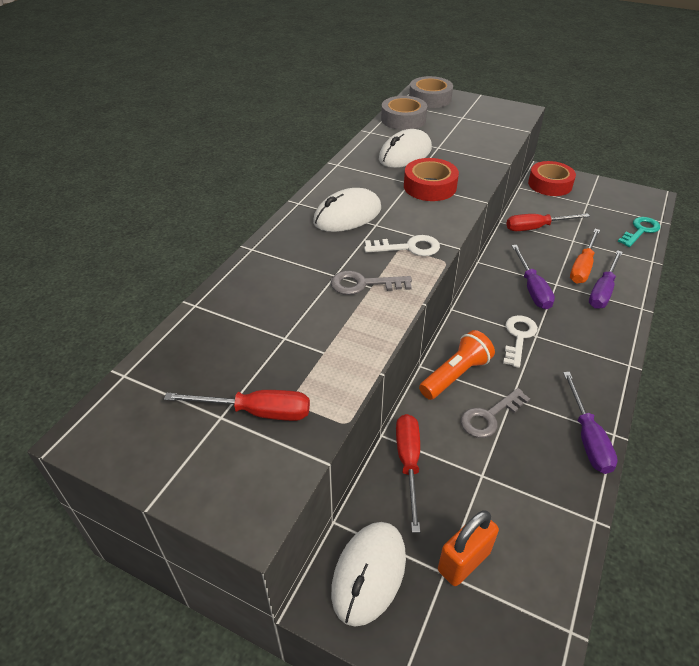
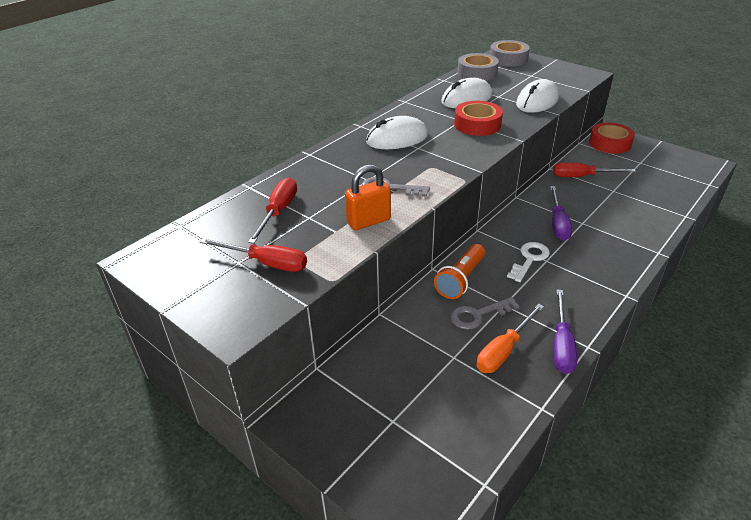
camera: 15 degrees right, 5 degrees down
white mouse [331,522,406,627] -> white mouse moved to [516,79,559,113]
white key [364,235,440,256] -> none
red screwdriver [396,414,420,533] -> red screwdriver moved to [248,177,297,244]
orange flashlight [419,330,495,400] -> orange flashlight turned 150 degrees clockwise [434,244,485,299]
orange padlock [438,510,499,586] -> orange padlock moved to [345,165,391,230]
orange screwdriver [570,229,600,283] -> orange screwdriver moved to [477,304,544,373]
purple screwdriver [589,250,623,309] -> none
turquoise key [618,217,660,247] -> none

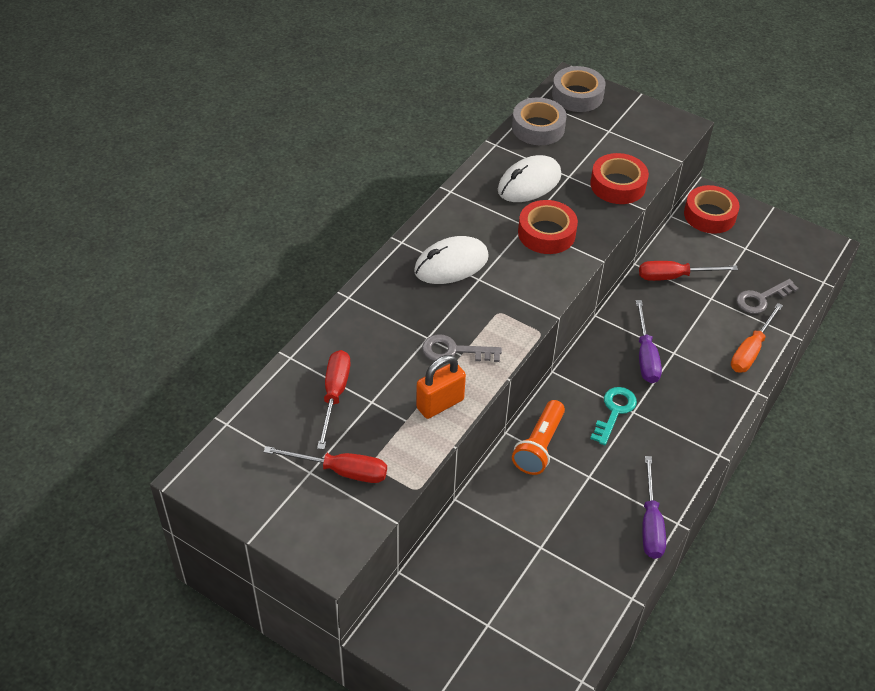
camera: 10 degrees left, 10 degrees up
grey key [450,297,520,330] -> grey key moved to [737,279,799,314]
orange screwdriver [477,304,544,373] -> orange screwdriver moved to [731,303,783,373]
white key [507,242,550,282] -> turquoise key [590,387,637,445]
white mouse [516,79,559,113] -> red tape [590,153,649,204]

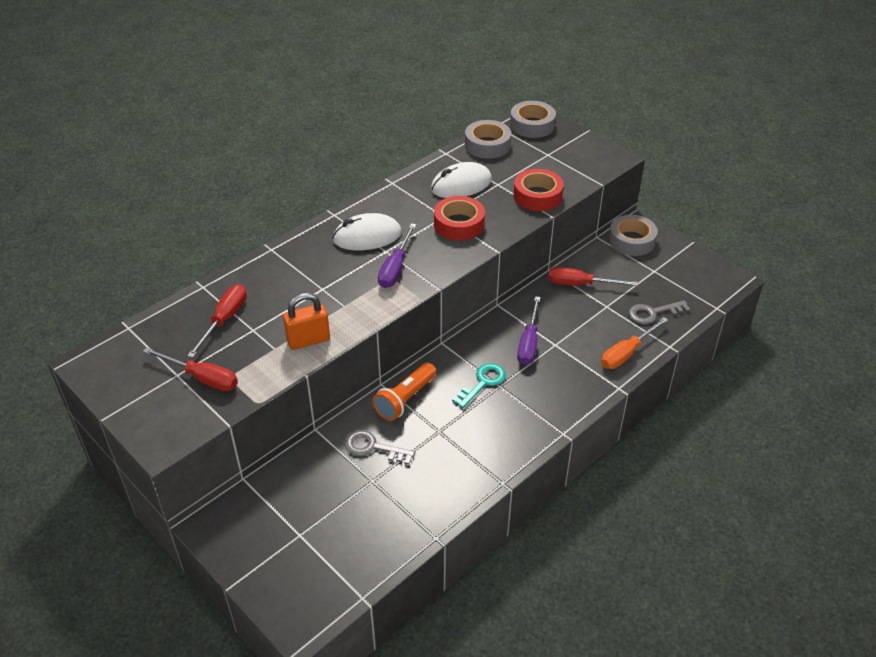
camera: 15 degrees right, 5 degrees down
grey key [422,334,502,362] -> grey key moved to [345,430,415,465]
purple screwdriver [642,456,666,559] -> purple screwdriver moved to [378,223,416,288]
red tape [684,185,740,234] -> grey tape [609,215,658,256]

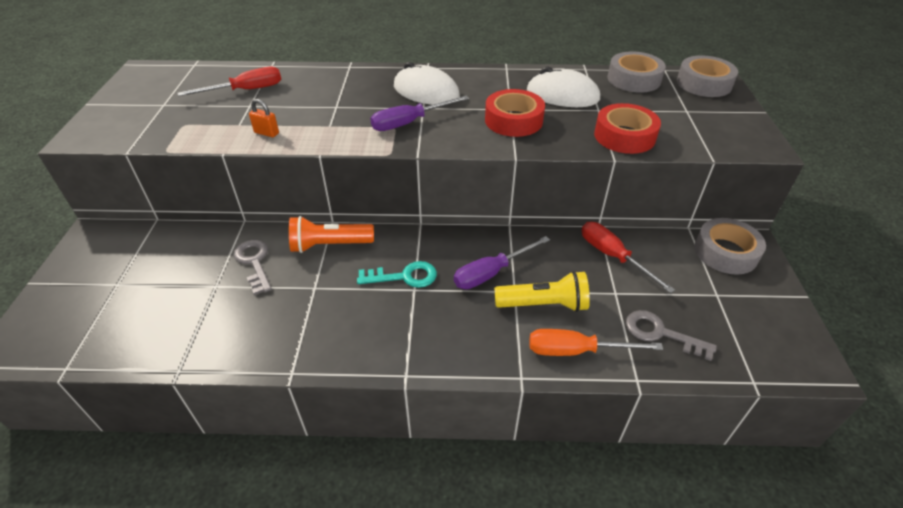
camera: 45 degrees right, 0 degrees up
red screwdriver [143,347,238,391] -> none
orange padlock [283,293,330,350] -> orange padlock [249,99,279,137], size x0.57
none -> yellow flashlight [494,271,590,312]

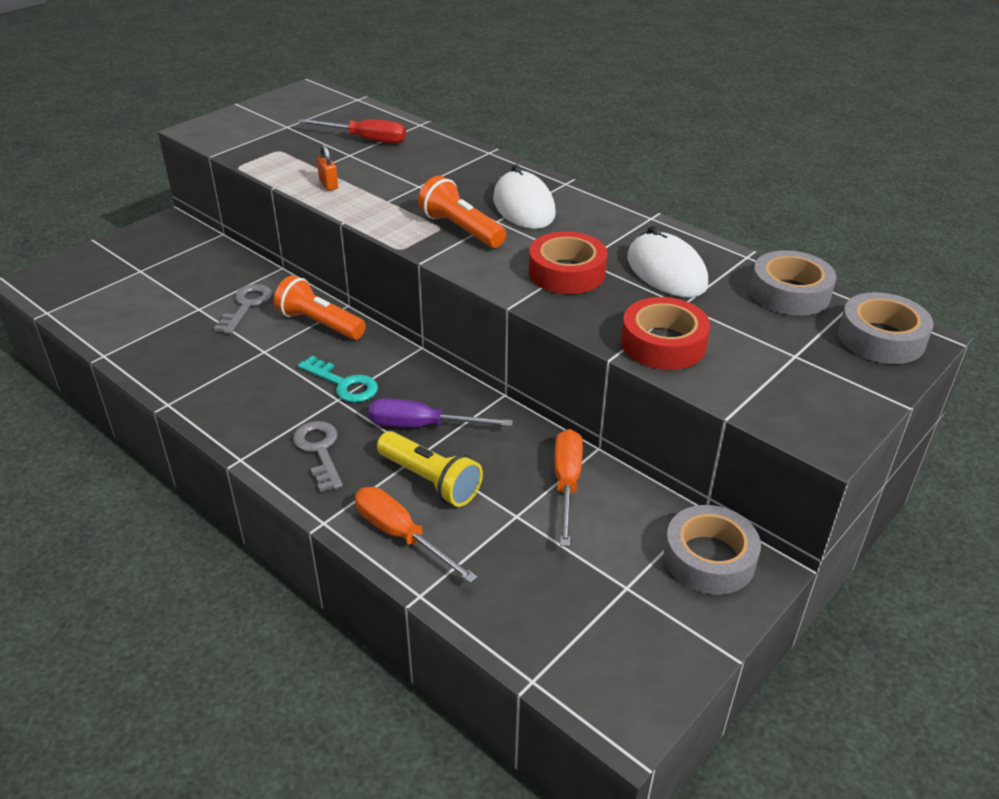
camera: 40 degrees right, 5 degrees down
purple screwdriver [370,96,469,131] -> orange flashlight [418,176,506,248]
red screwdriver [582,222,675,294] -> orange screwdriver [554,429,583,547]
grey key [626,310,717,361] -> grey key moved to [293,421,343,492]

